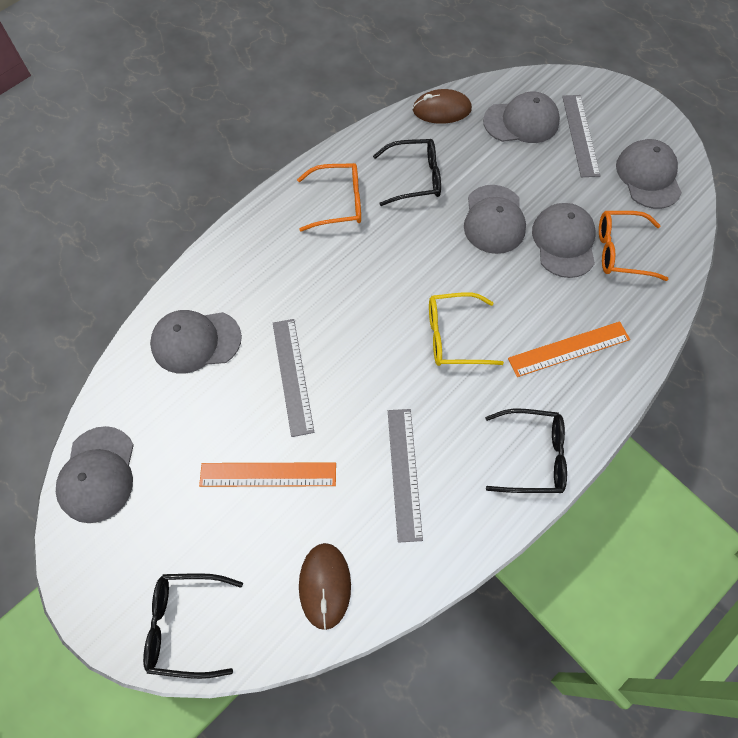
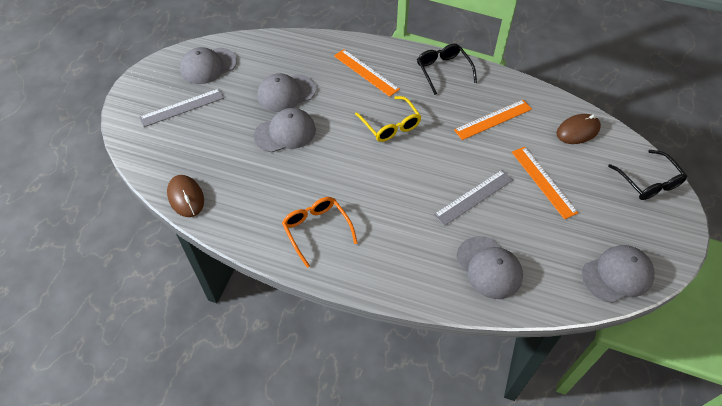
camera: 115 degrees left, 10 degrees down
black glasses [373,139,441,206] -> none
grey ruler [388,409,423,543] -> orange ruler [454,100,532,140]
grey cap [483,91,560,143] -> none
orange glasses [599,211,669,281] -> none

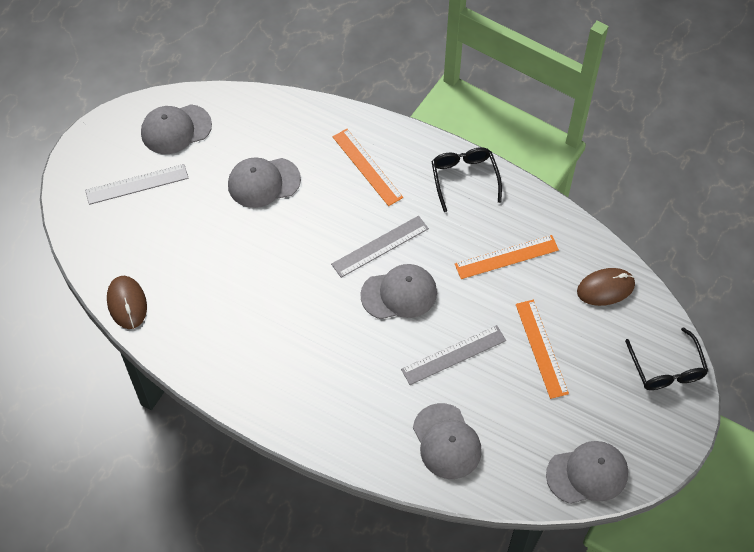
camera: 10 degrees right, 5 degrees up
grey cap [254,108,316,152] -> grey cap moved to [360,264,437,319]
orange glasses [282,197,358,268] -> none
yellow glasses [355,96,421,142] -> grey ruler [331,216,429,278]

